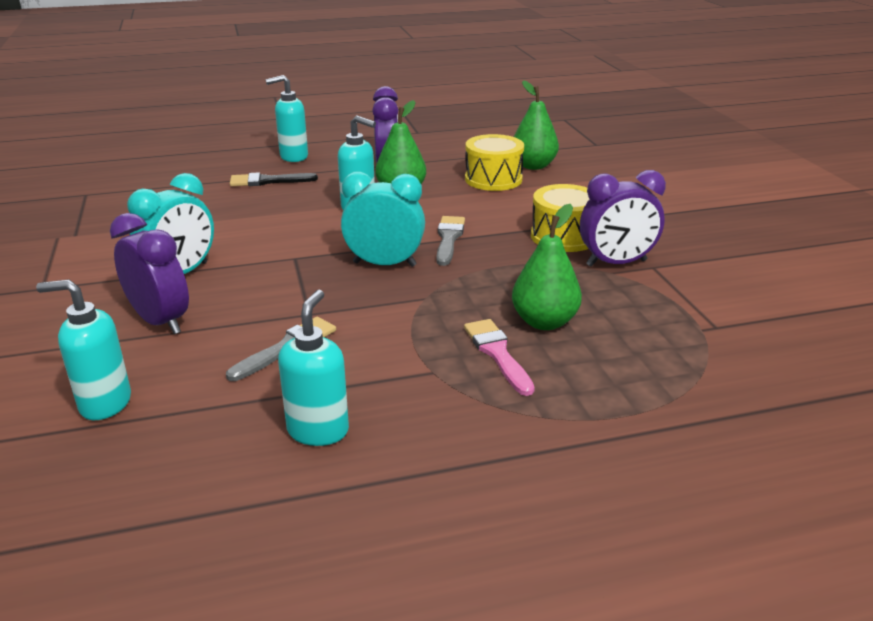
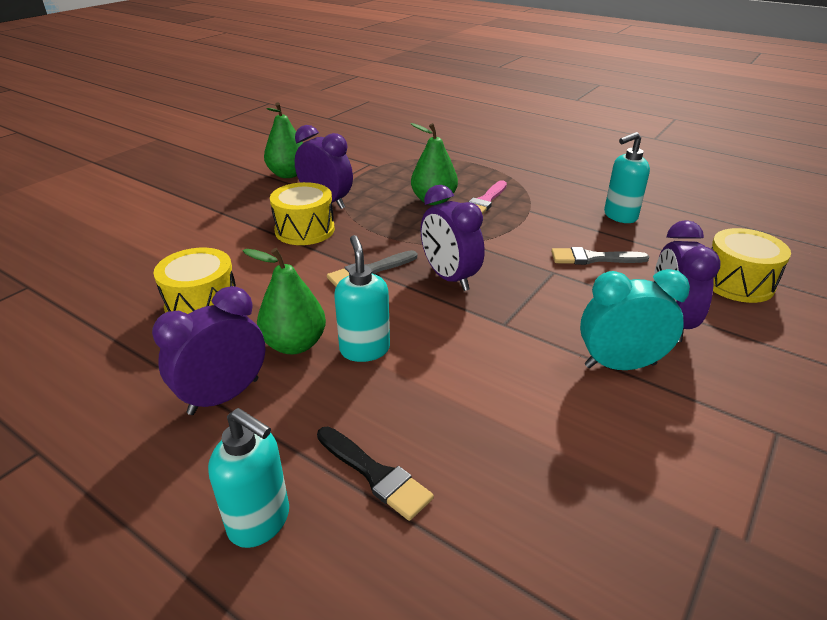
camera: 130 degrees left, 5 degrees up
turquoise soap dispenser [36,279,131,420] -> yellow drum [711,228,791,303]
turquoise clock [341,172,425,267] -> purple clock [420,185,485,291]
green pear [514,80,559,170] -> green pear moved to [264,102,303,178]

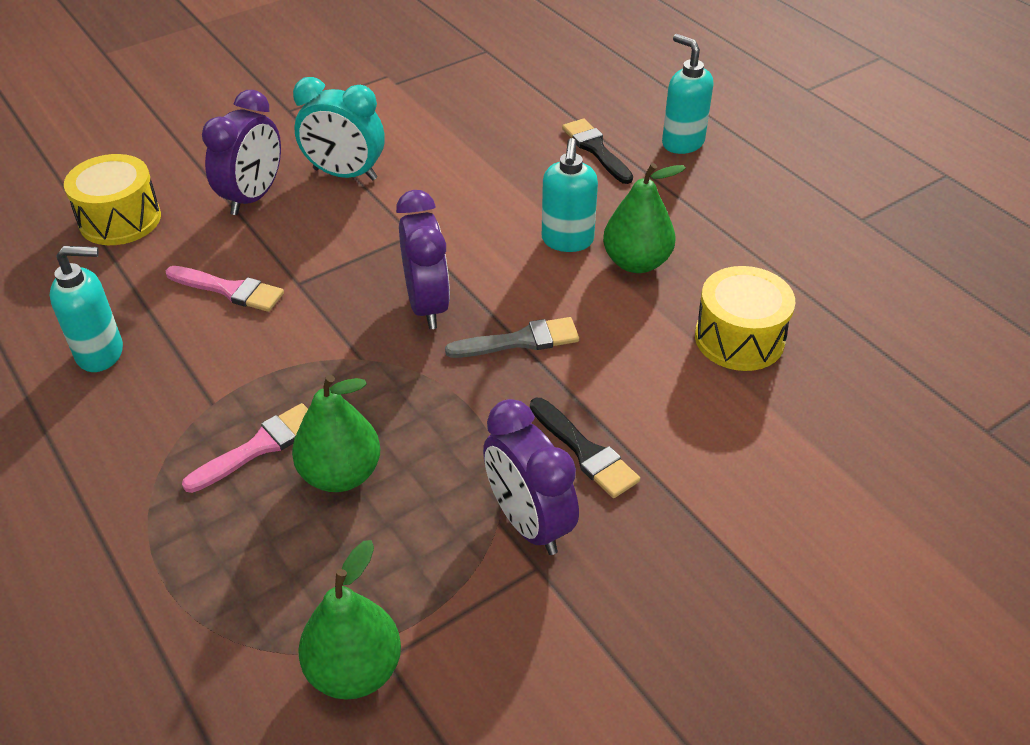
camera: 160 degrees left, 10 degrees up
purple clock [152,286,265,415] -> none
green pear [264,102,303,178] -> green pear moved to [298,540,401,700]
yellow drum [270,182,335,245] -> black brush [530,398,640,498]
grey brush [551,247,649,265] -> pink brush [166,266,284,312]

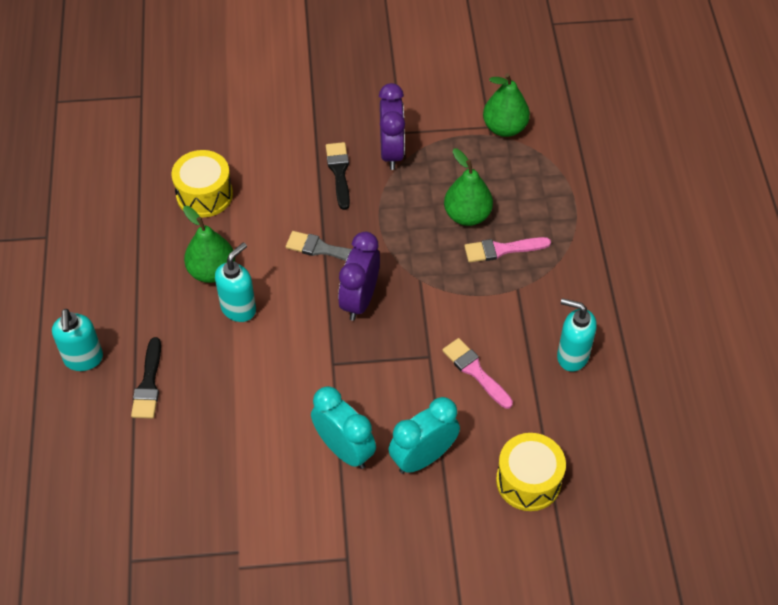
camera: 150 degrees left, 10 degrees up
purple clock [202,90,281,215] -> turquoise clock [389,397,460,474]

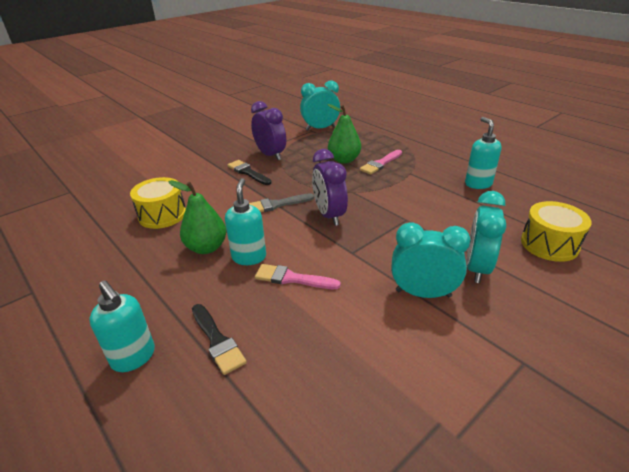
camera: 35 degrees left, 20 degrees down
pink brush [442,338,513,409] -> pink brush moved to [255,264,341,289]
green pear [483,73,530,137] -> turquoise clock [300,80,340,130]
turquoise soap dispenser [557,298,597,372] -> turquoise soap dispenser turned 90 degrees clockwise [465,117,502,189]

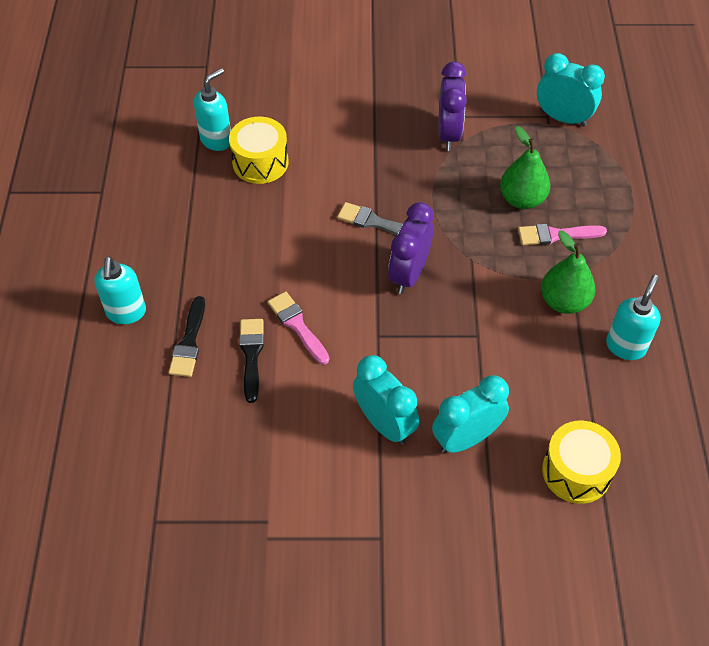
camera: 40 degrees right, 20 degrees up
green pear [168,180,226,254] -> green pear moved to [541,231,596,314]
turquoise soap dispenser [225,178,266,265] -> turquoise soap dispenser moved to [194,68,231,151]
black brush [227,160,272,185] -> black brush moved to [239,319,264,403]

